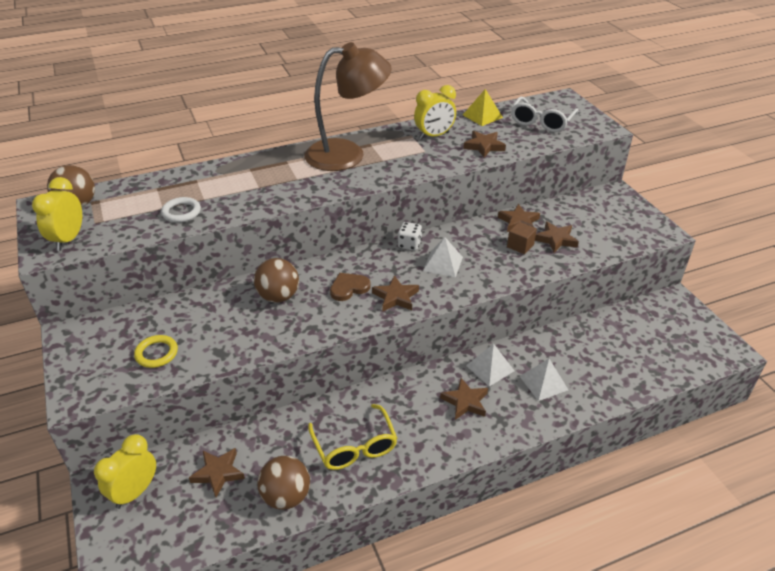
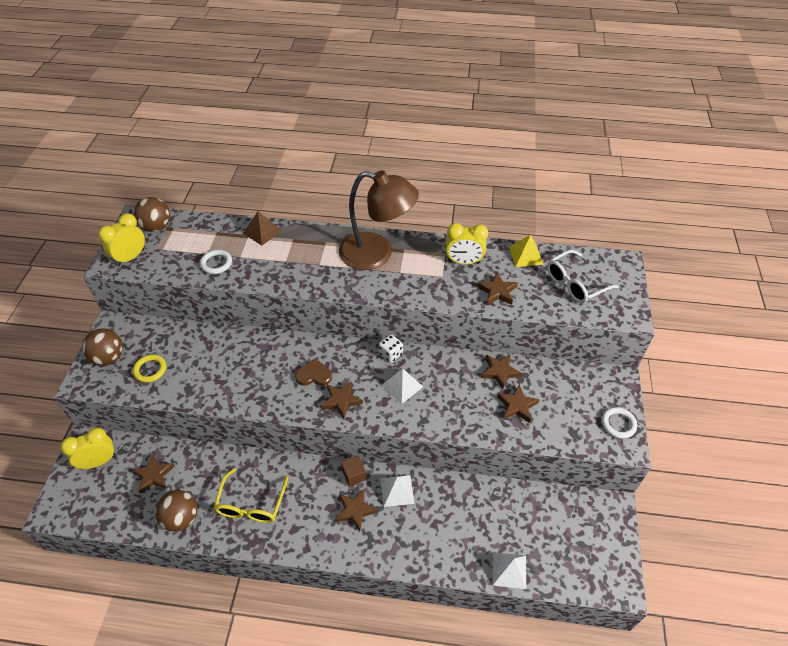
camera: 30 degrees right, 10 degrees up
brown ball [254,258,299,303] -> brown ball moved to [82,328,123,365]
brown cube [507,222,537,254] -> brown cube moved to [341,456,367,487]
white pyramid [519,359,568,401] -> white pyramid moved to [493,552,526,589]
none -> brown pyramid [243,211,282,245]
none -> white ring [602,407,637,439]

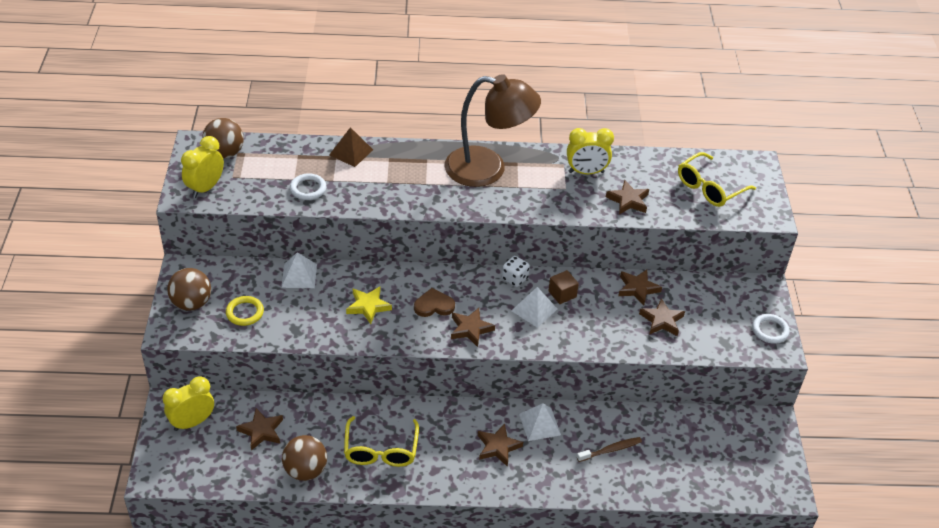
camera: 10 degrees left, 5 degrees down
brown cube [341,456,367,487] -> brown cube moved to [548,270,579,304]
white pyramid [493,552,526,589] -> white pyramid moved to [281,252,317,288]
yellow pyramid [509,234,544,267] -> none
white glasses [547,250,619,303] -> yellow glasses [678,152,756,207]
none -> yellow star [346,286,392,324]
none -> brown toothbrush [577,437,642,462]

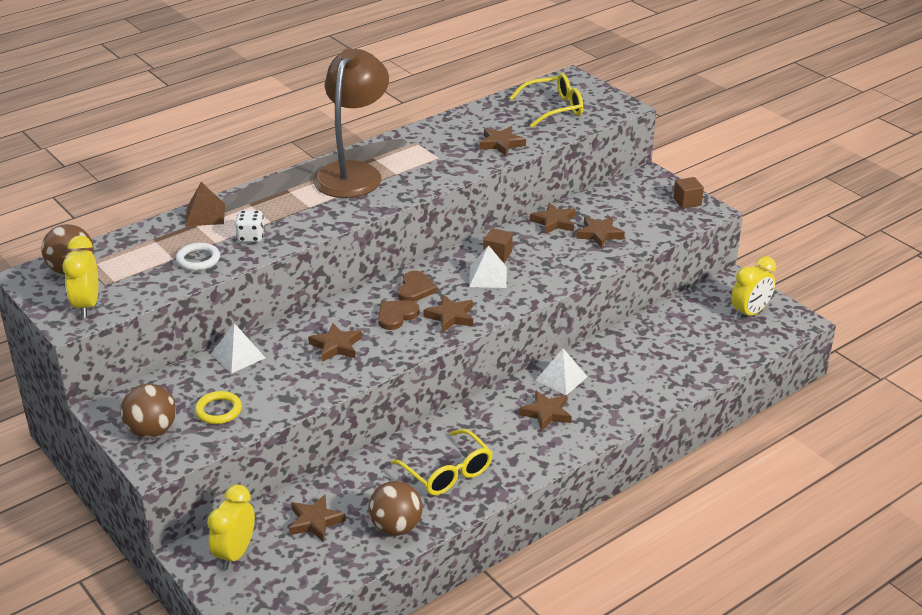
camera: 35 degrees left, 10 degrees down
yellow star [346,286,392,324] -> brown star [308,323,362,362]
brown lamp [444,74,541,187] -> brown lamp turned 45 degrees counterclockwise [313,48,389,198]
white dice [502,256,530,287] -> white dice moved to [235,210,265,242]
yellow clock [567,128,614,174] -> yellow clock moved to [731,256,776,320]
brown toothbrush [577,437,642,462] -> none
yellow glasses [678,152,756,207] -> yellow glasses turned 120 degrees counterclockwise [510,73,583,128]
white ring [752,314,790,344] -> brown cube [673,177,704,209]
none -> brown heart [397,271,437,302]

